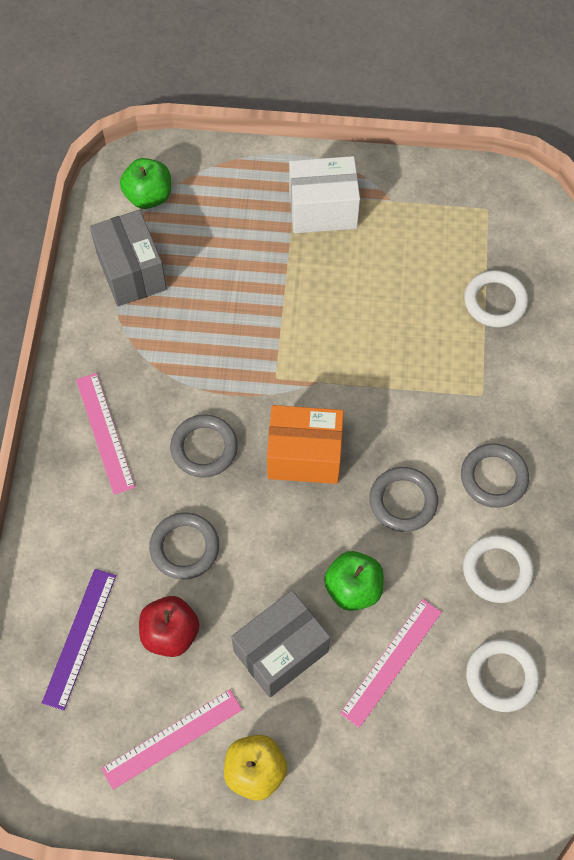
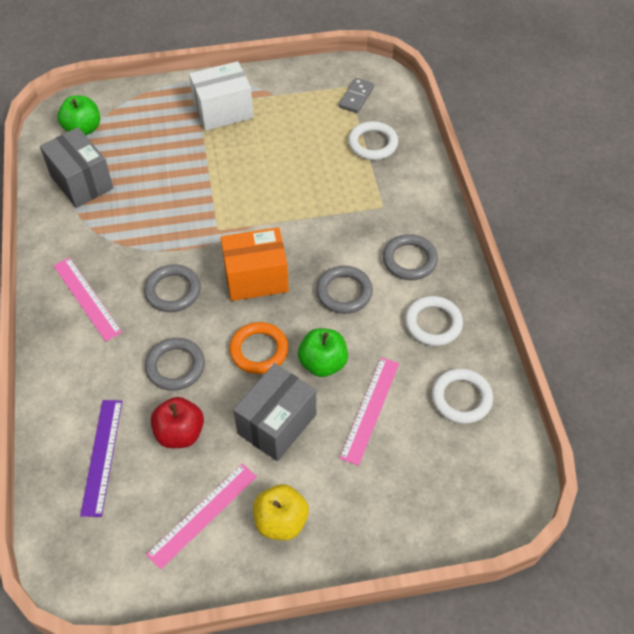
camera: 15 degrees left, 10 degrees down
none -> orange ring [229,322,288,374]
none -> grey domino [339,78,374,113]

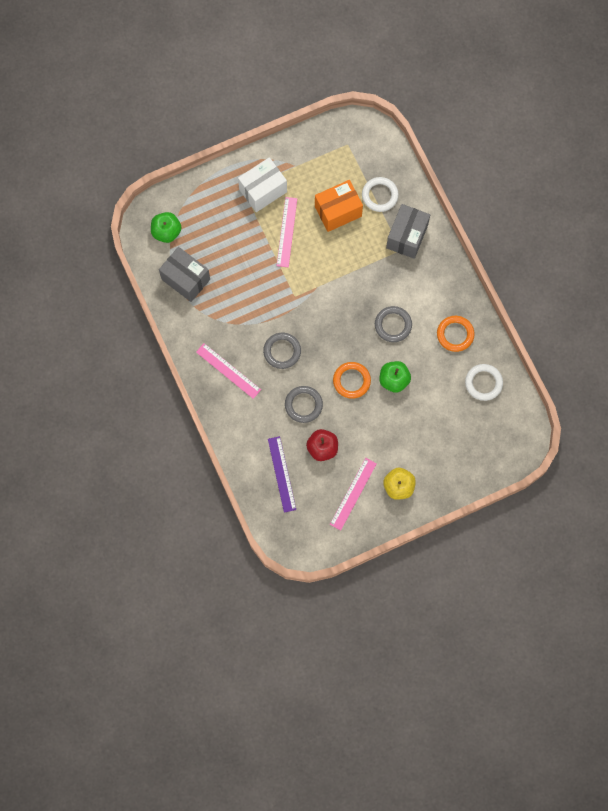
camera: 15 degrees left, 20 degrees up
orange box [221,227,289,301] -> orange box moved to [315,180,363,232]
grey box [233,363,316,461] -> grey box moved to [386,204,430,259]
grey domino [339,78,374,113] -> none
pink ruler [339,357,399,466] -> pink ruler moved to [277,197,297,267]
grey ring [383,234,438,280] -> none
white ring [405,296,463,346] -> orange ring [437,316,475,352]

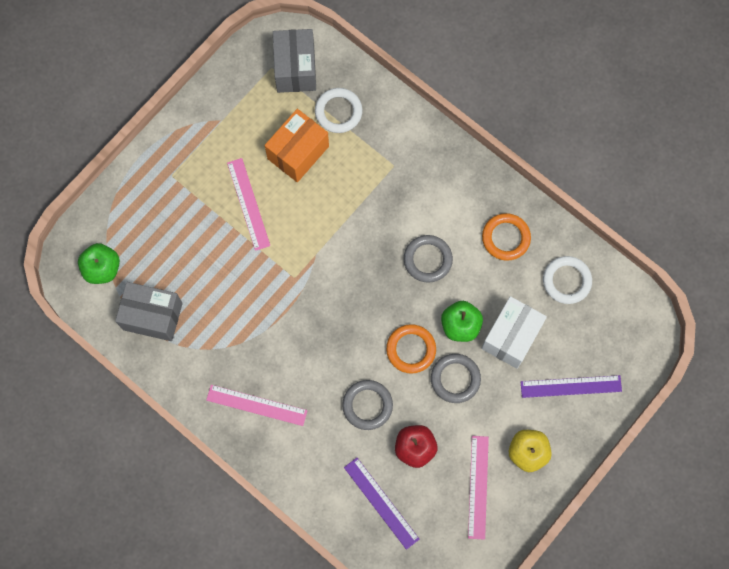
camera: 25 degrees left, 0 degrees up
white box [238,157,287,212] -> white box moved to [481,296,547,369]
grey ring [263,333,301,369] -> grey ring moved to [431,354,481,403]
grey box [386,204,430,259] -> grey box moved to [273,29,316,93]
none -> purple ruler [521,375,622,398]

